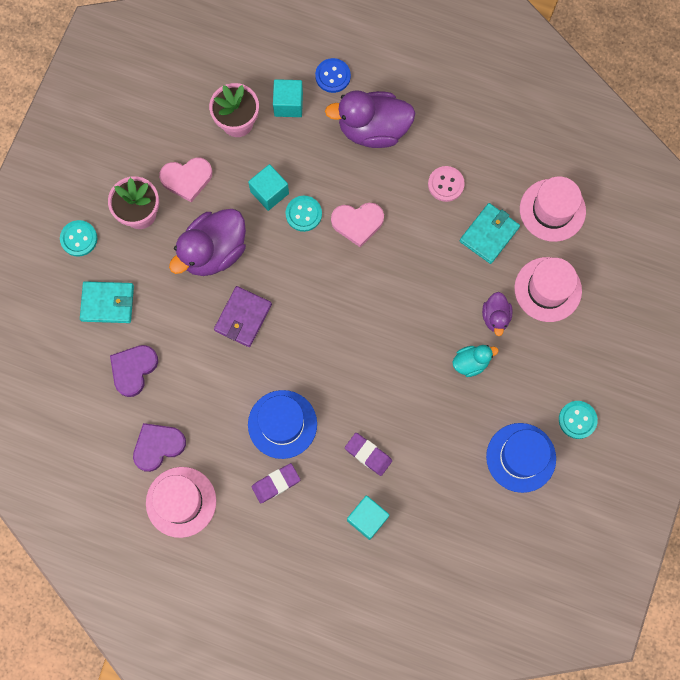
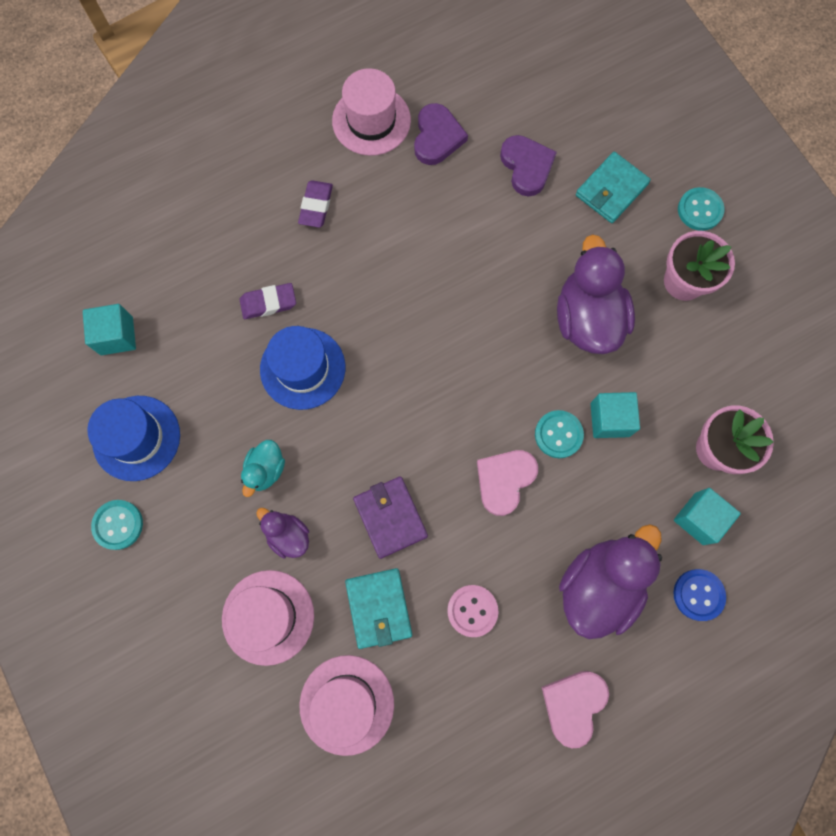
camera: 130 degrees right, 0 degrees up
pink heart [159,158,212,202] -> pink heart moved to [542,671,609,748]
purple wallet [214,286,272,347] -> purple wallet moved to [353,476,428,559]
blue hat [248,390,317,459] -> blue hat moved to [260,326,345,410]
turquoise cube [347,495,389,540] -> turquoise cube moved to [83,304,136,355]

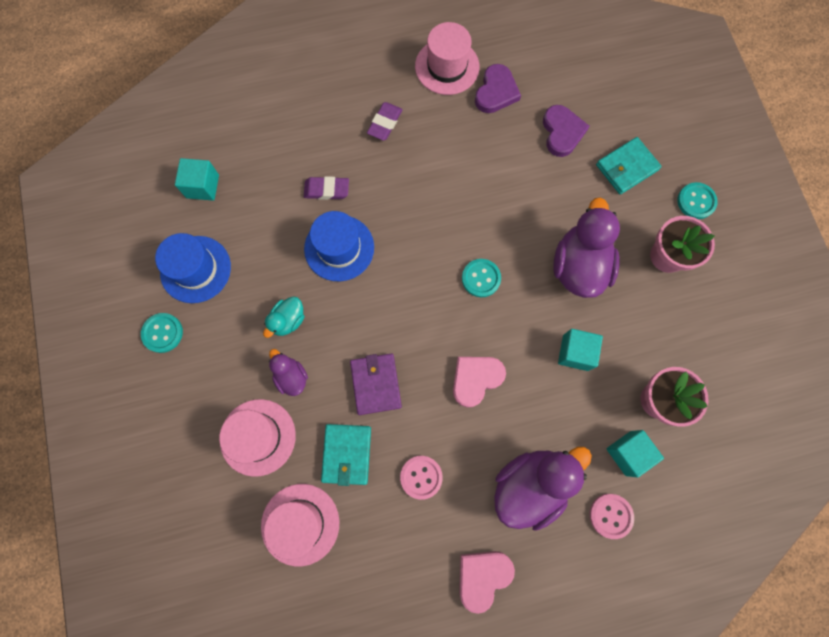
camera: 15 degrees right, 0 degrees up
turquoise button [535,410,584,458] -> turquoise button moved to [462,259,501,297]
blue button [673,569,726,621] -> pink button [590,494,634,539]

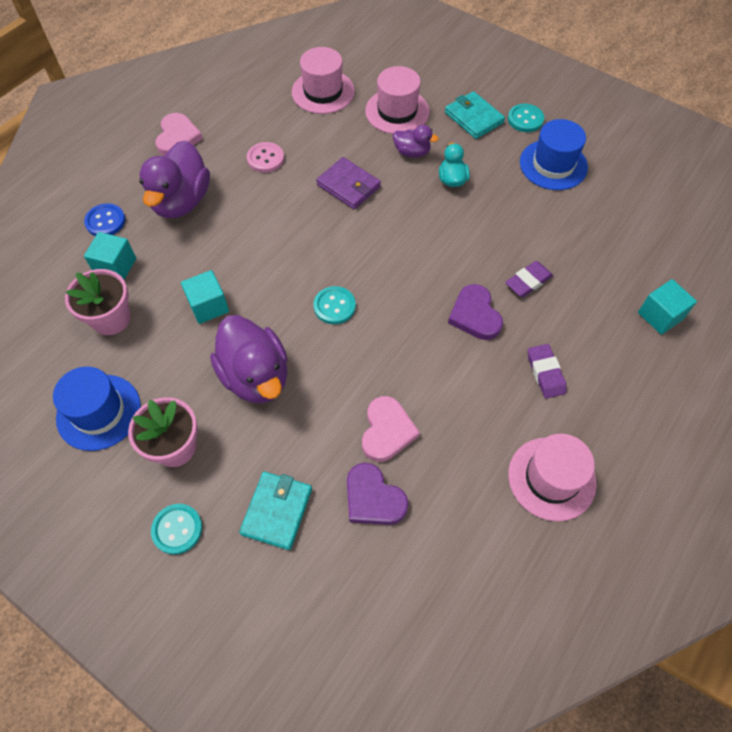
camera: 140 degrees right, 15 degrees down
turquoise cube [175,158,219,201] -> turquoise cube moved to [638,279,697,335]
blue hat [304,211,374,281] -> blue hat moved to [53,367,141,451]
turquoise wallet [321,424,371,486] -> turquoise wallet moved to [445,91,505,139]
pink heart [453,357,506,408] -> pink heart moved to [362,396,420,462]
purple heart [475,64,521,113] -> purple heart moved to [448,284,503,340]
pink button [590,494,634,539] -> blue button [84,203,125,236]

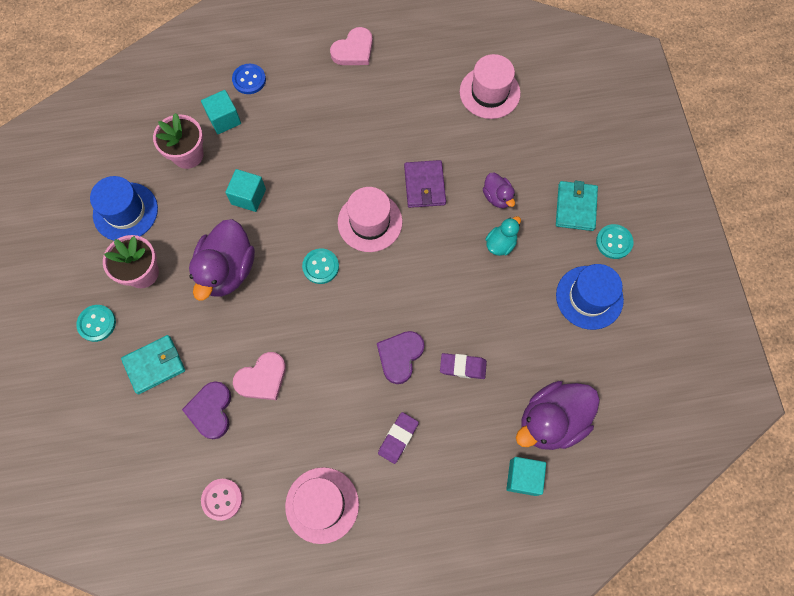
camera: 45 degrees right, 10 degrees up
purple duck [139,140,210,218] -> purple duck moved to [516,381,600,450]
pink button [247,142,284,173] -> pink button moved to [201,479,243,521]
pink hat [365,66,430,134] -> pink hat moved to [338,187,403,252]

